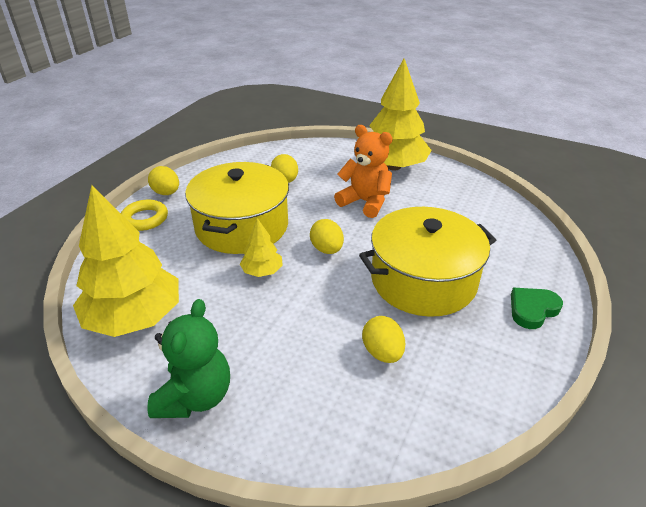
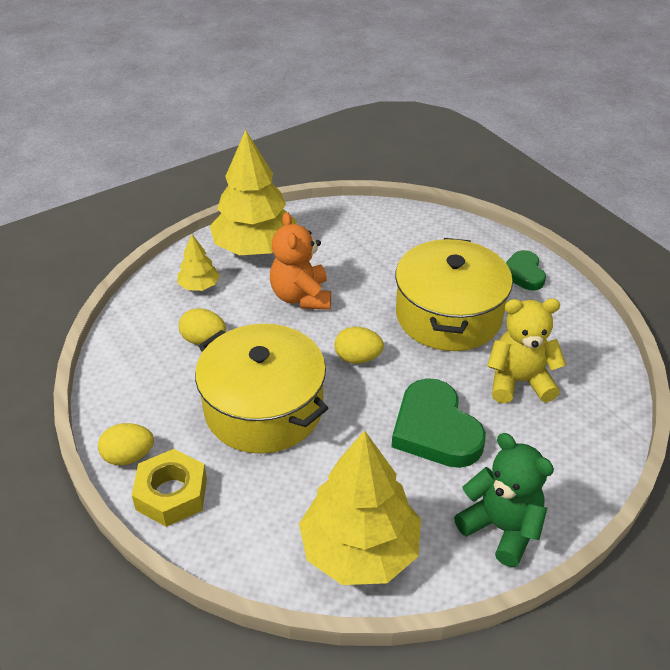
camera: 60 degrees left, 5 degrees up
yellow ring [121,199,168,231] -> yellow nut [132,449,207,527]
yellow tree [240,218,283,277] -> yellow tree moved to [178,234,220,291]
orange teddy bear [334,125,393,218] -> orange teddy bear turned 75 degrees counterclockwise [270,212,331,310]
yellow egg [362,316,405,363] -> yellow teddy bear [487,298,566,403]
none -> green heart [392,378,486,468]

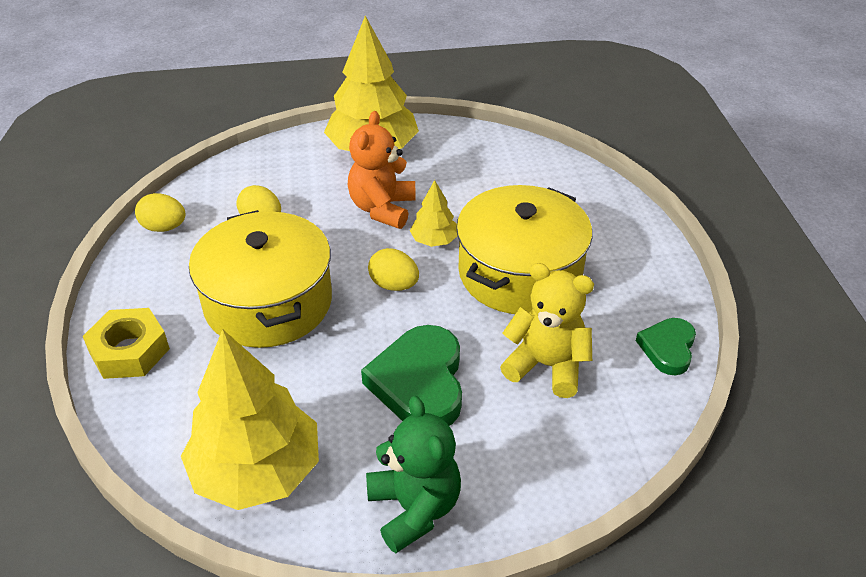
camera: 25 degrees right, 0 degrees up
yellow egg [98,423,154,465] -> yellow egg moved to [135,193,186,232]
yellow tree [178,234,220,291] -> yellow tree moved to [410,180,458,247]
green heart [506,250,546,290] -> green heart moved to [636,318,696,375]

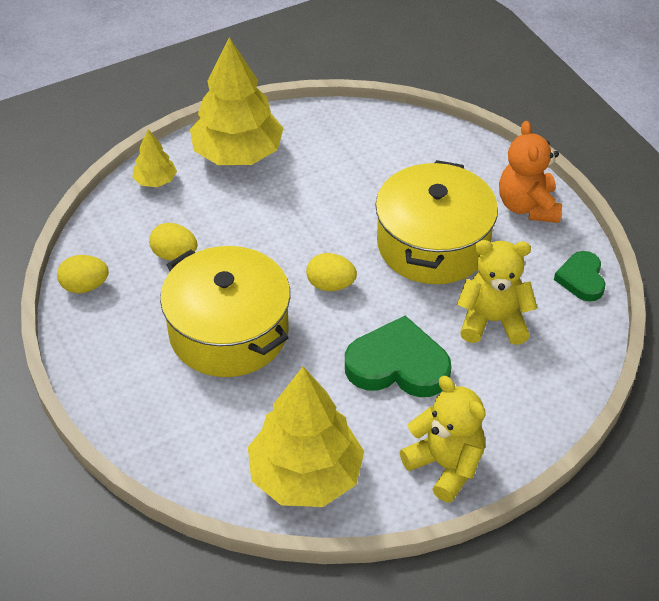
camera: 20 degrees left, 5 degrees up
yellow nut [83,308,170,379] -> none
orange teddy bear [348,111,416,229] -> orange teddy bear moved to [499,121,562,223]
green heart [361,325,462,426] -> green heart turned 120 degrees clockwise [345,316,451,397]
green teddy bear [366,396,461,553] -> yellow teddy bear [400,376,486,503]
yellow tree [410,180,458,247] -> yellow tree moved to [132,129,177,187]

